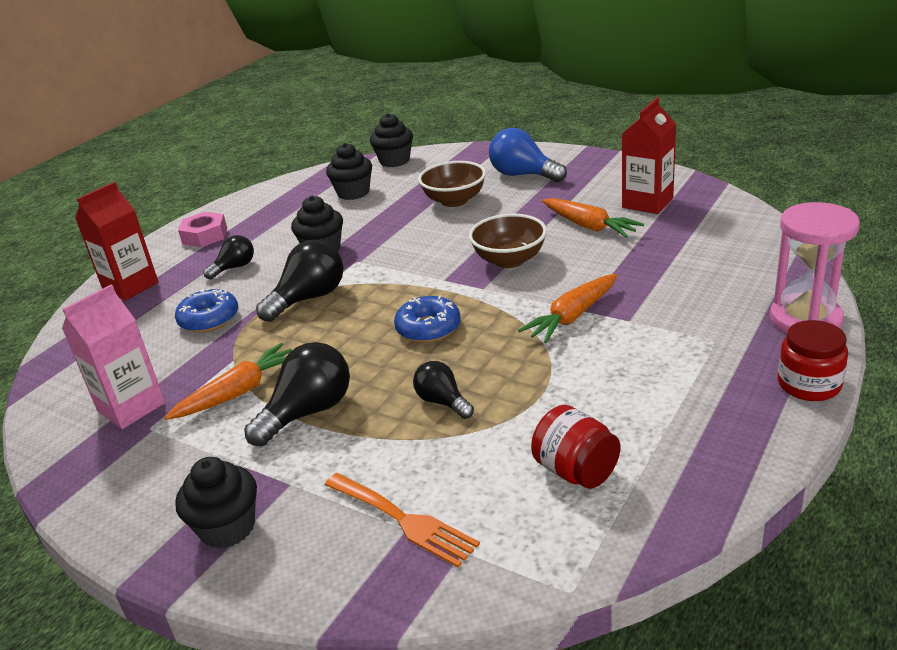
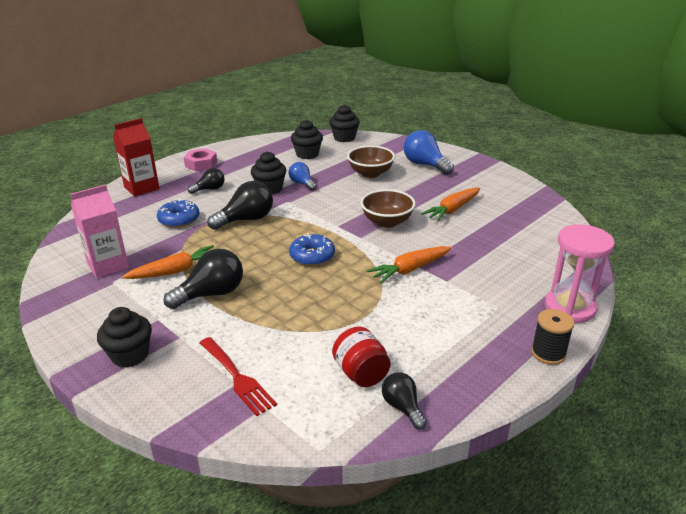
camera: 10 degrees right, 0 degrees up
orange fork [325,473,480,567] -> red fork [200,337,277,416]
black light bulb [413,361,474,419] -> black light bulb moved to [382,372,427,430]
orange carrot [542,198,644,238] -> orange carrot turned 75 degrees clockwise [421,188,480,222]
red carton [622,98,676,214] -> none
red jar [778,320,848,401] -> black spool [531,309,574,365]
none -> blue light bulb [289,162,316,191]

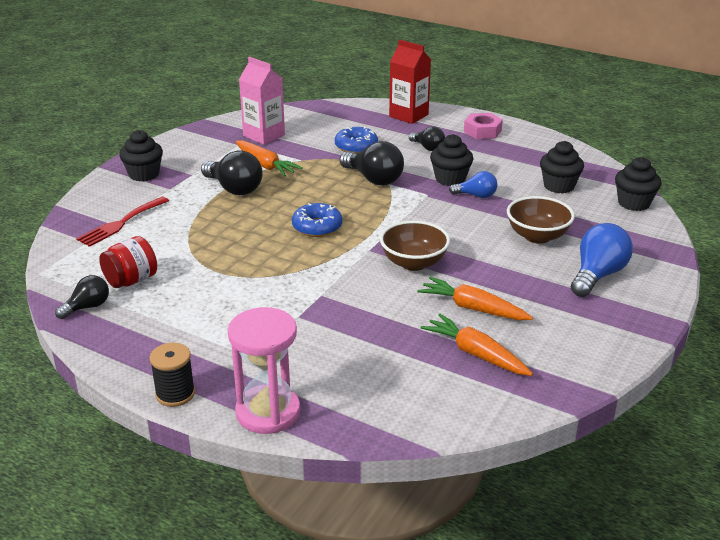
camera: 75 degrees right, 0 degrees up
blue light bulb [289,162,316,191] -> blue light bulb turned 60 degrees clockwise [449,171,497,198]
orange carrot [367,246,451,283] -> orange carrot moved to [421,313,533,376]

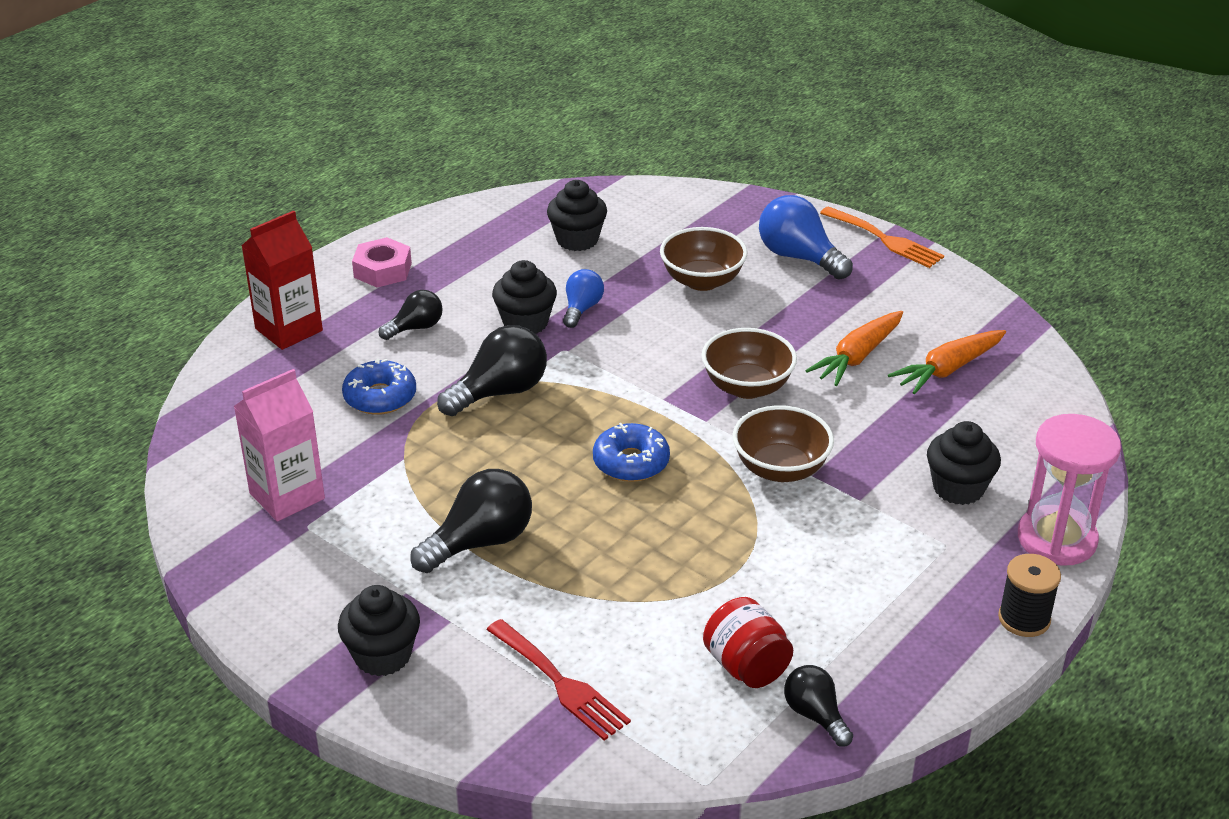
camera: 80 degrees left, 5 degrees up
orange carrot [236,140,303,177] -> none
black cupcake [615,157,661,211] -> black cupcake moved to [927,421,1001,505]
none -> brown bowl [733,405,834,482]
none -> orange fork [820,206,944,268]

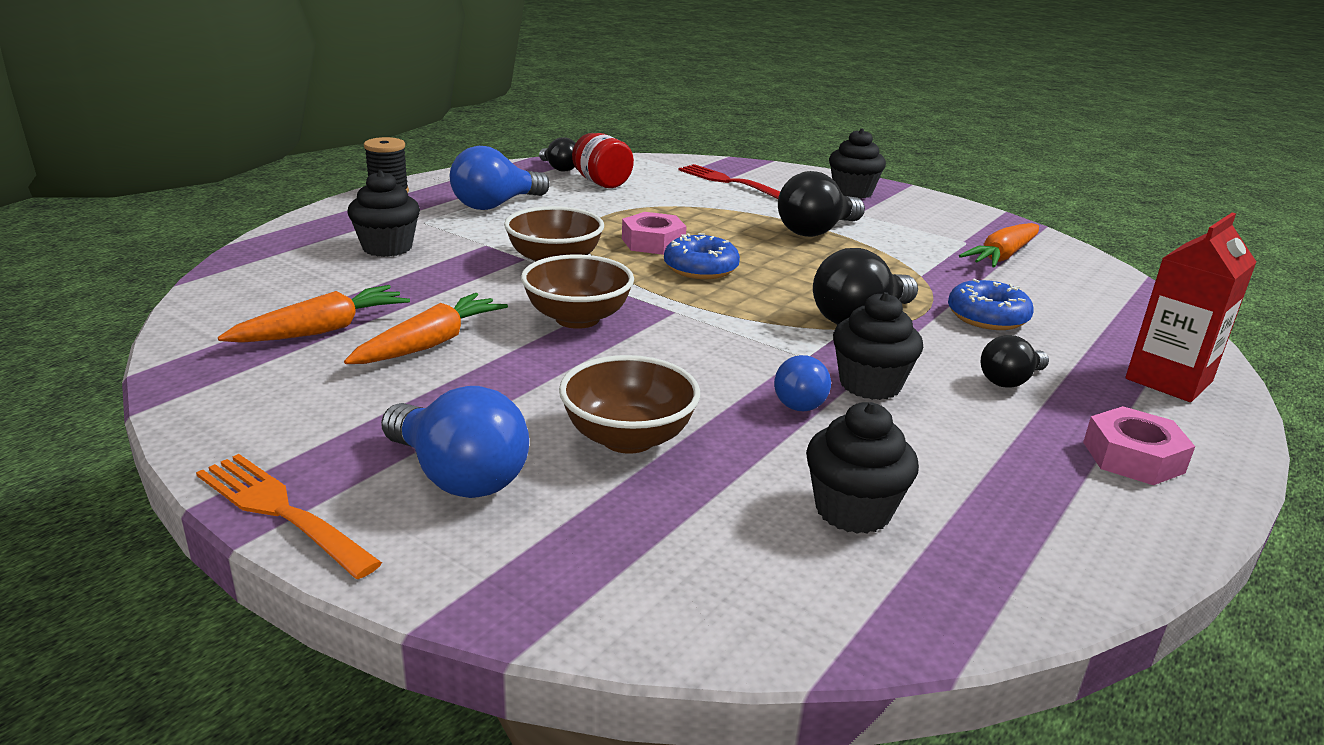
camera: 175 degrees right, 10 degrees down
pink carton [234,369,325,522] -> orange carrot [959,223,1039,268]
pink hourglass [1018,414,1121,566] -> none
none -> blue light bulb [450,146,550,210]
none -> pink nut [622,212,687,255]

